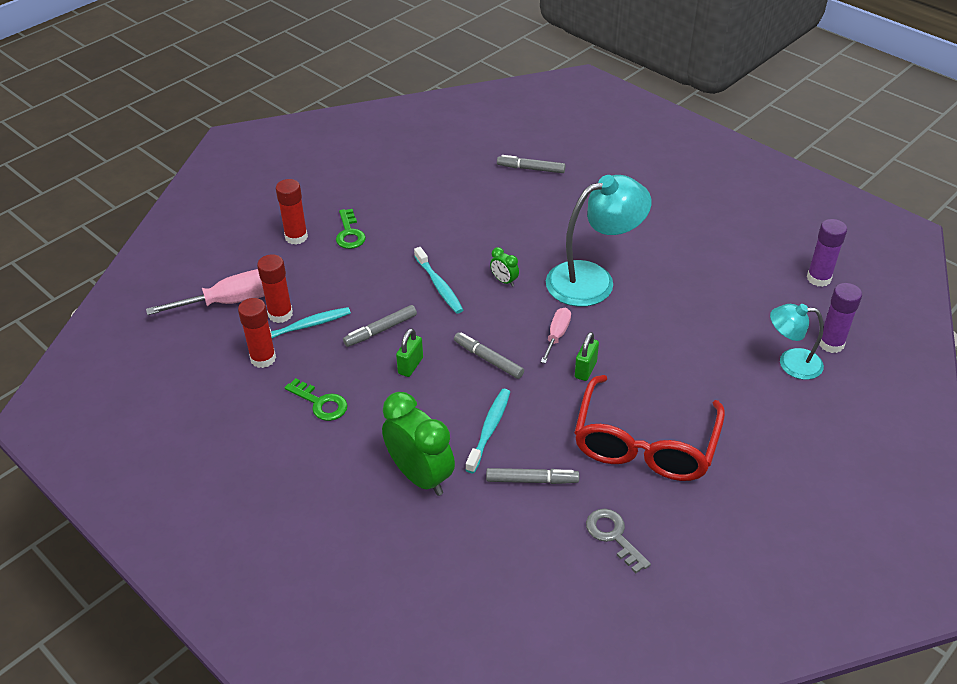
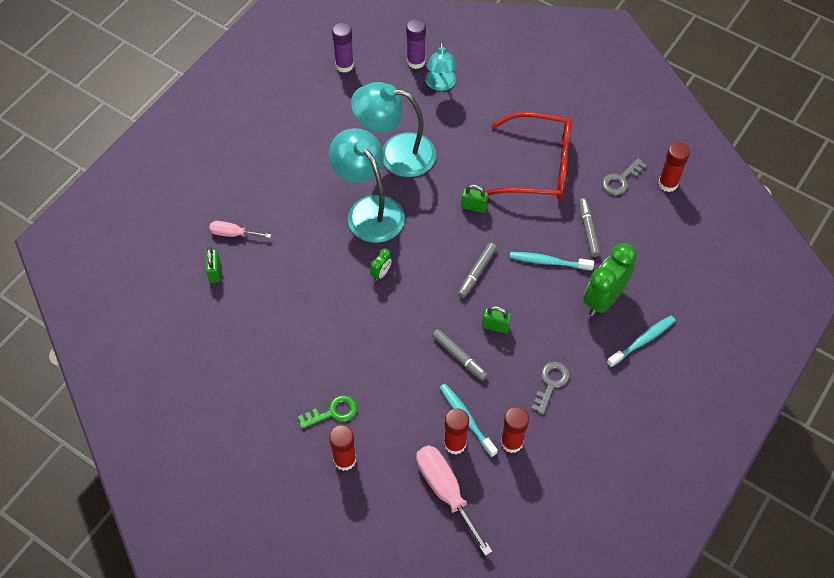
camera: 100 degrees left, 15 degrees up
green key [285,378,348,421] -> grey key [531,362,569,414]
turquoise toothbrush [414,247,463,314] -> turquoise toothbrush moved to [607,316,676,367]
grey marker [497,155,566,173] -> green padlock [206,247,221,283]
pink screwdriver [541,307,571,364] -> pink screwdriver moved to [209,221,271,238]
none -> turquoise lamp [351,82,436,177]
none -> red glue stick [658,142,690,192]

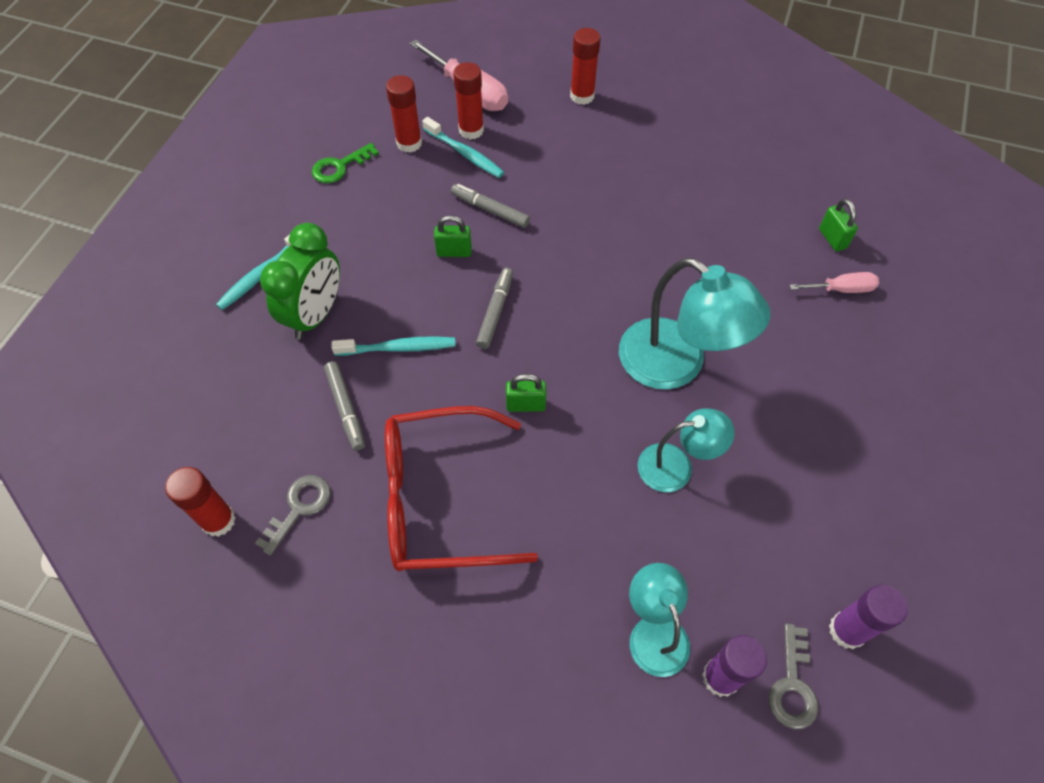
camera: 165 degrees right, 0 degrees up
green key [298,395,357,429] -> green key moved to [312,143,379,183]
turquoise lamp [351,82,436,177] -> turquoise lamp [638,408,735,492], size x0.59
green clock [370,249,392,281] -> none
grey key [531,362,569,414] -> grey key moved to [768,623,818,729]

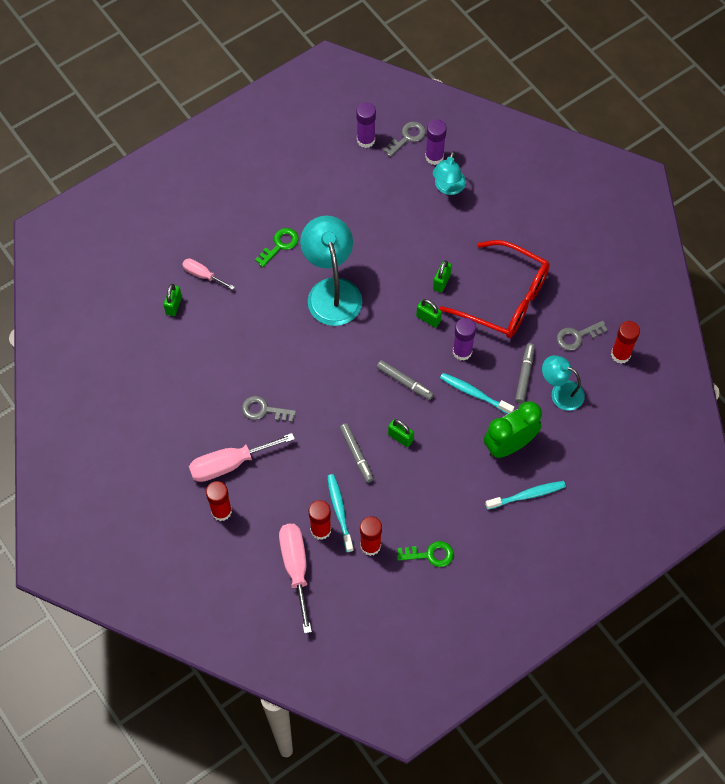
camera: 145 degrees left, 5 degrees up
grey marker [476,268,513,349] -> grey marker turned 105 degrees counterclockwise [377,360,434,400]
turquoise lamp [638,408,735,492] -> turquoise lamp moved to [542,355,585,411]
none -> pink screwdriver [189,433,295,482]
none -> grey key [242,396,296,422]
none -> green key [255,228,298,267]
none -> green padlock [433,260,452,293]
none -> purple glue stick [453,318,476,361]

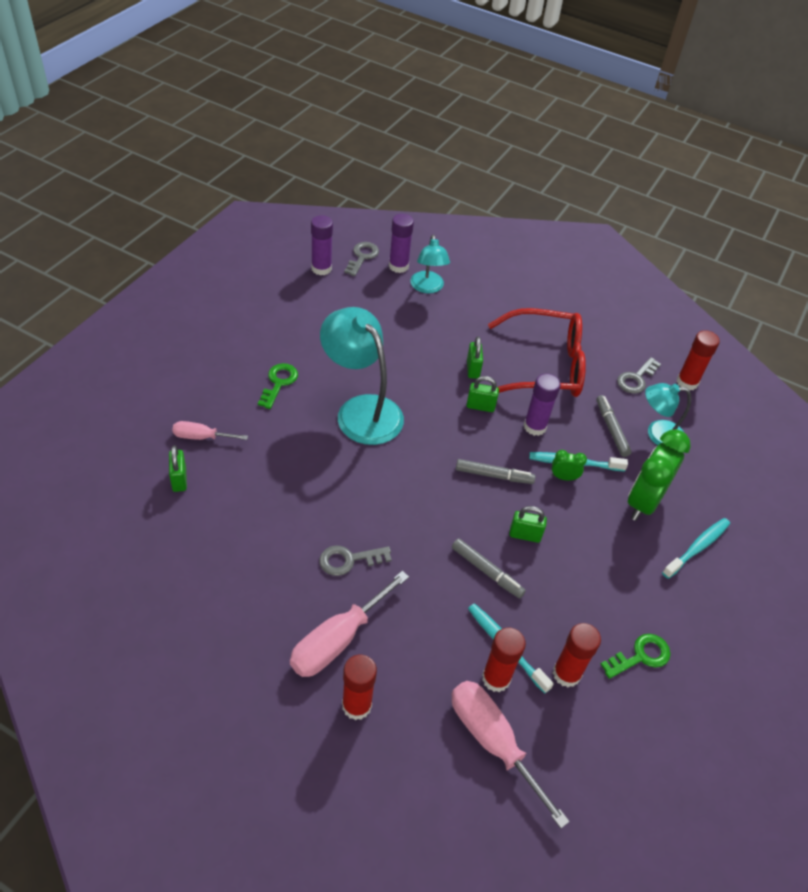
camera: 30 degrees left, 15 degrees down
none -> green clock [552,450,587,481]

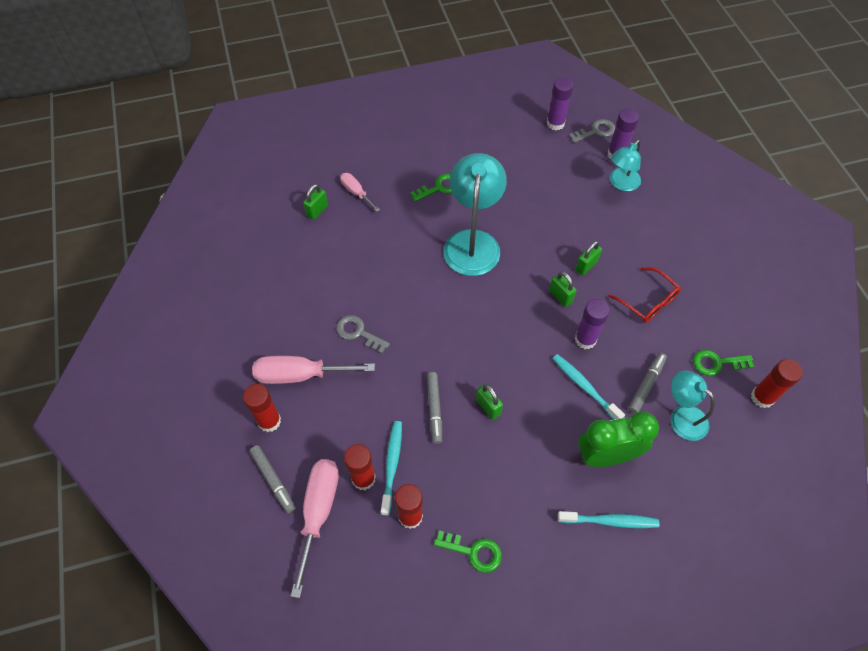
camera: 50 degrees right, 10 degrees up
grey marker [456,459,536,484] -> grey marker moved to [249,445,296,514]
red glasses [488,308,586,397] -> red glasses [608,267,681,323], size x0.55
green clock [552,450,587,481] -> none
grey key [617,357,661,394] -> green key [693,350,754,376]

